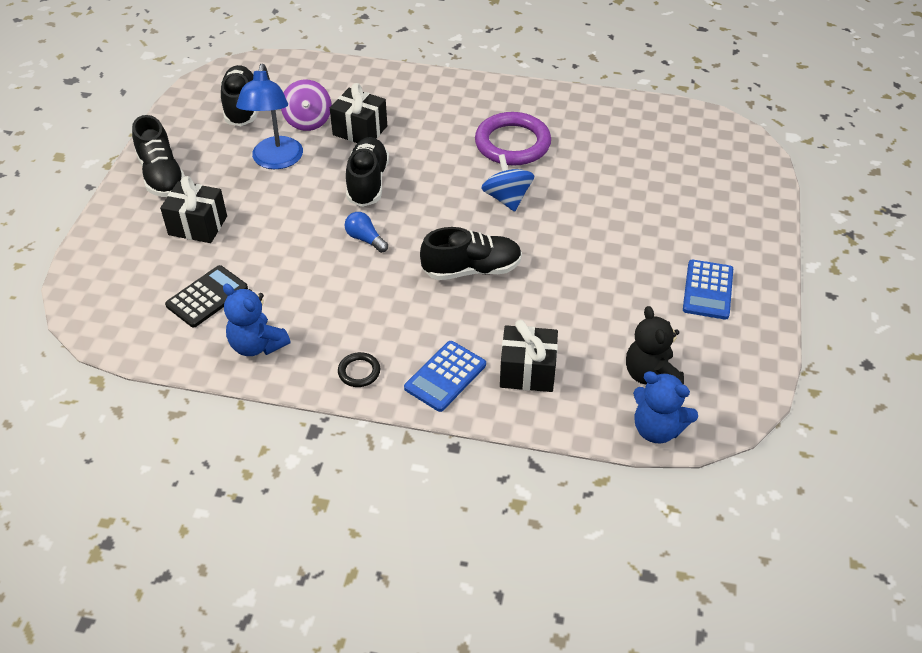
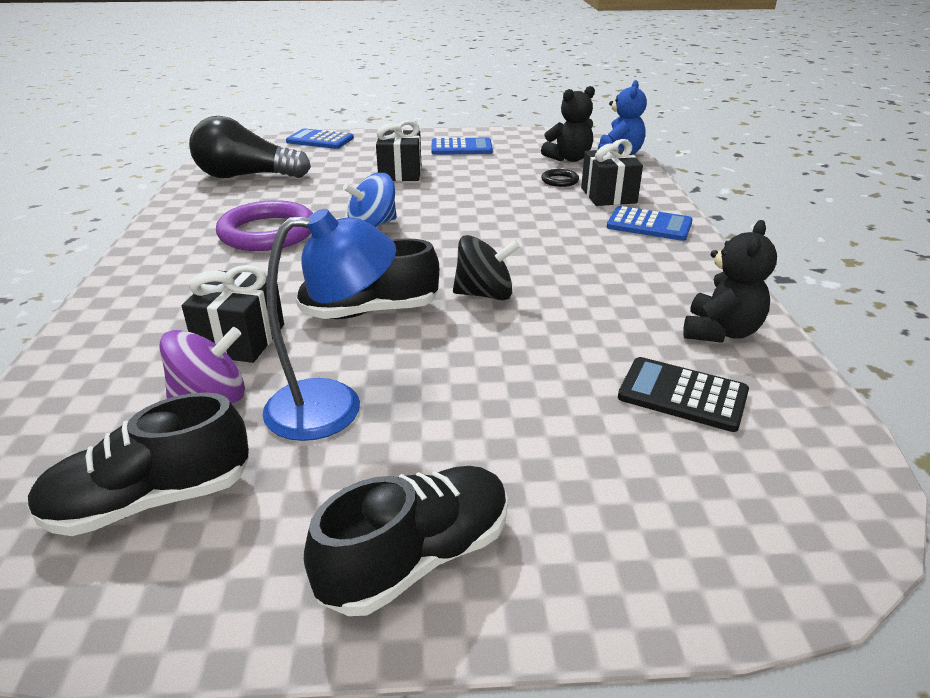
camera: 105 degrees left, 15 degrees down
black gift [160,176,227,243] -> black gift moved to [376,120,421,181]
blue teddy bear [223,284,291,356] -> black teddy bear [683,220,777,343]
black ring [338,352,380,387] -> black ring moved to [541,169,579,187]
blue light bulb [345,212,388,253] -> black spinning top [453,235,520,301]
black shoe [420,227,522,280] -> none
none -> black light bulb [189,116,311,178]
none -> blue calculator [286,128,354,149]

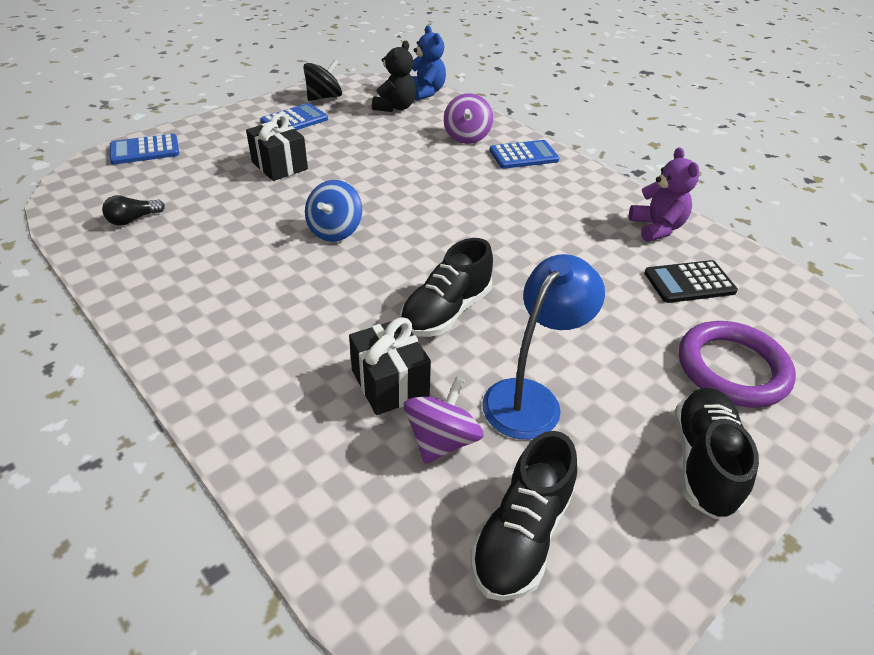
camera: 40 degrees left, 10 degrees up
black light bulb [189,116,311,178] -> black light bulb [102,195,165,226], size x0.45
purple ring [216,200,313,251] -> purple ring moved to [679,321,796,408]
black spinning top [453,235,520,301] -> black spinning top moved to [303,59,342,101]
black ring [541,169,579,187] -> none
black gift [581,139,643,206] -> purple spinning top [444,93,493,144]
black teddy bear [683,220,777,343] -> purple teddy bear [629,147,699,242]

